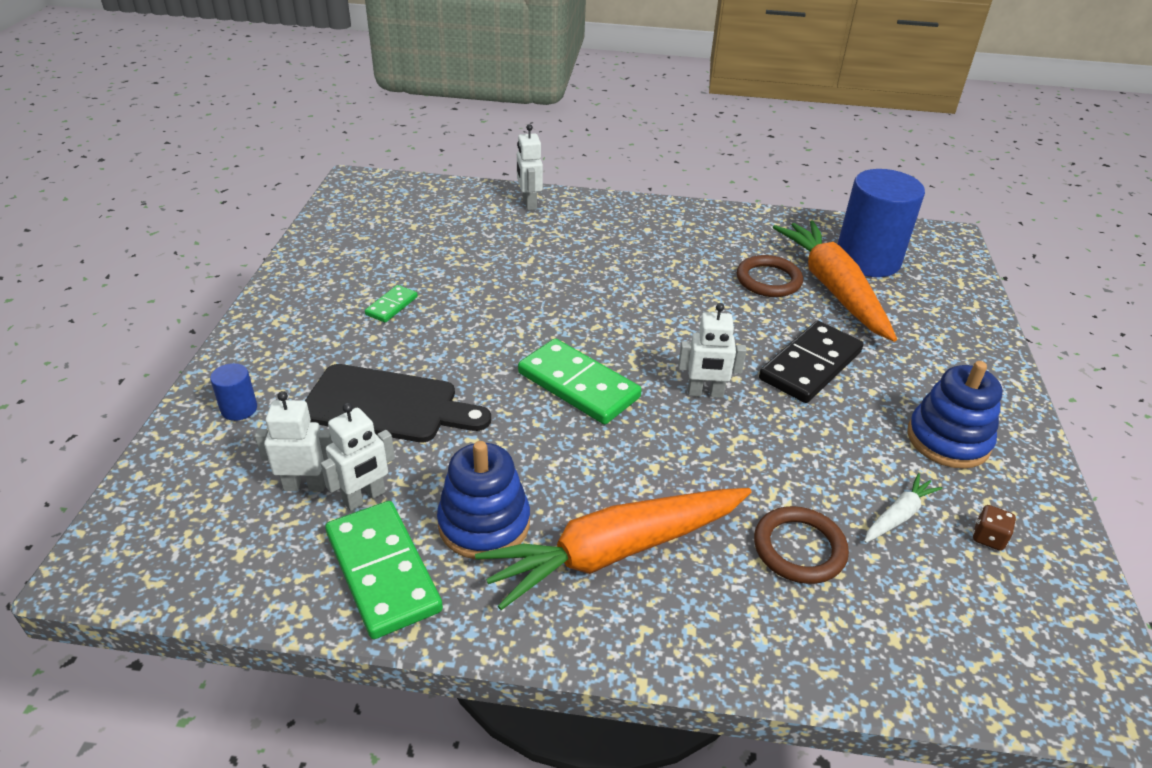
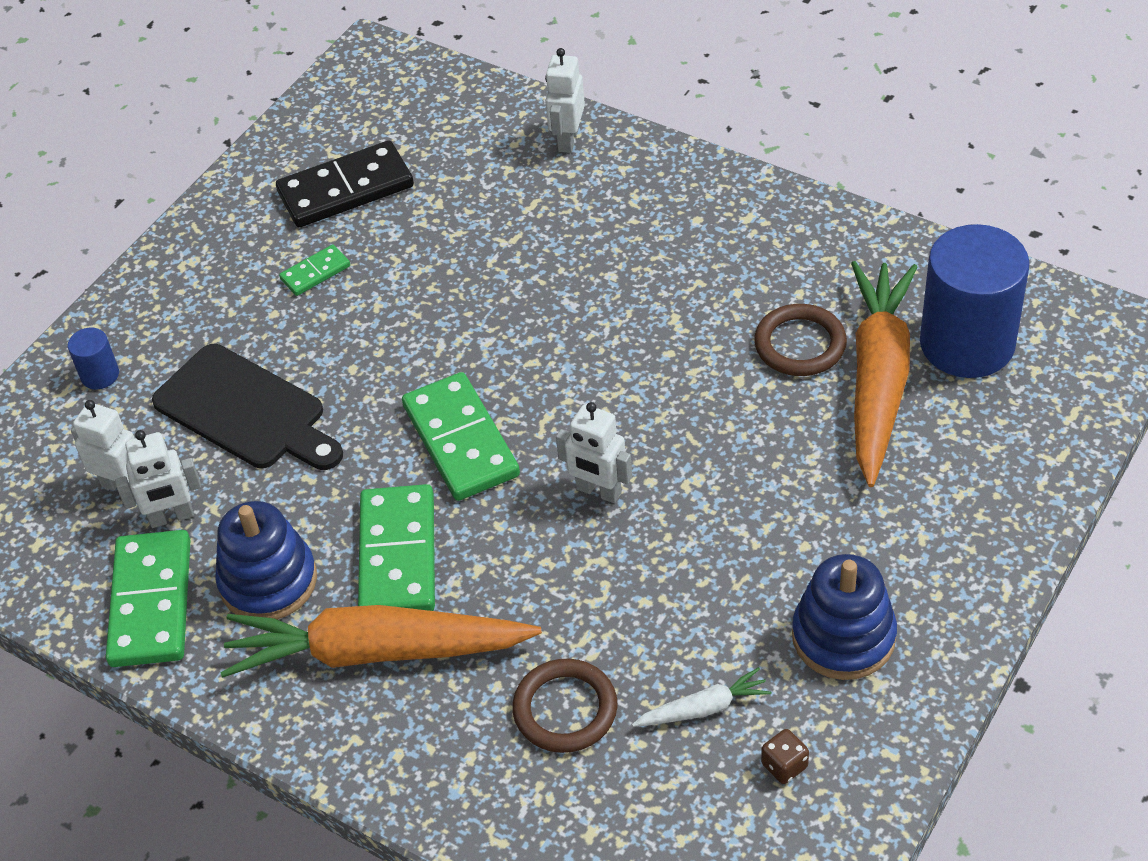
camera: 30 degrees right, 10 degrees up
black domino [759,321,864,403] -> black domino moved to [276,141,414,227]
none -> green domino [358,484,435,611]

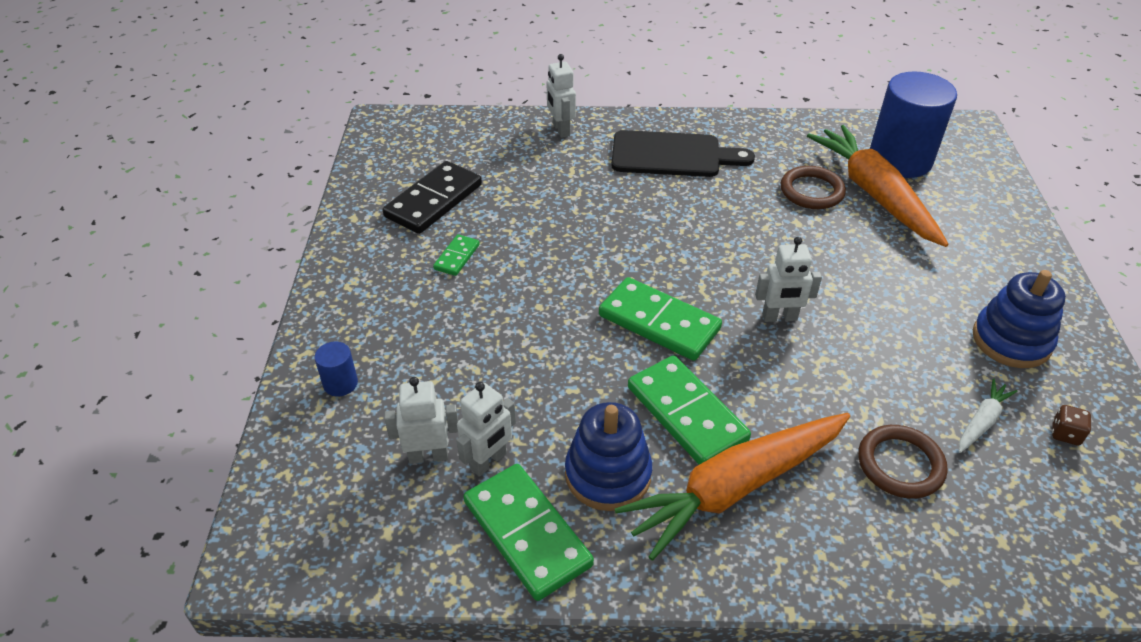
camera: 35 degrees left, 5 degrees down
black cutting board [152,344,343,470] -> black cutting board moved to [611,130,755,177]

